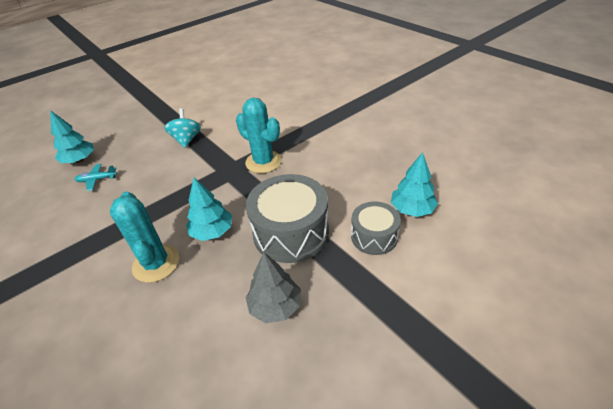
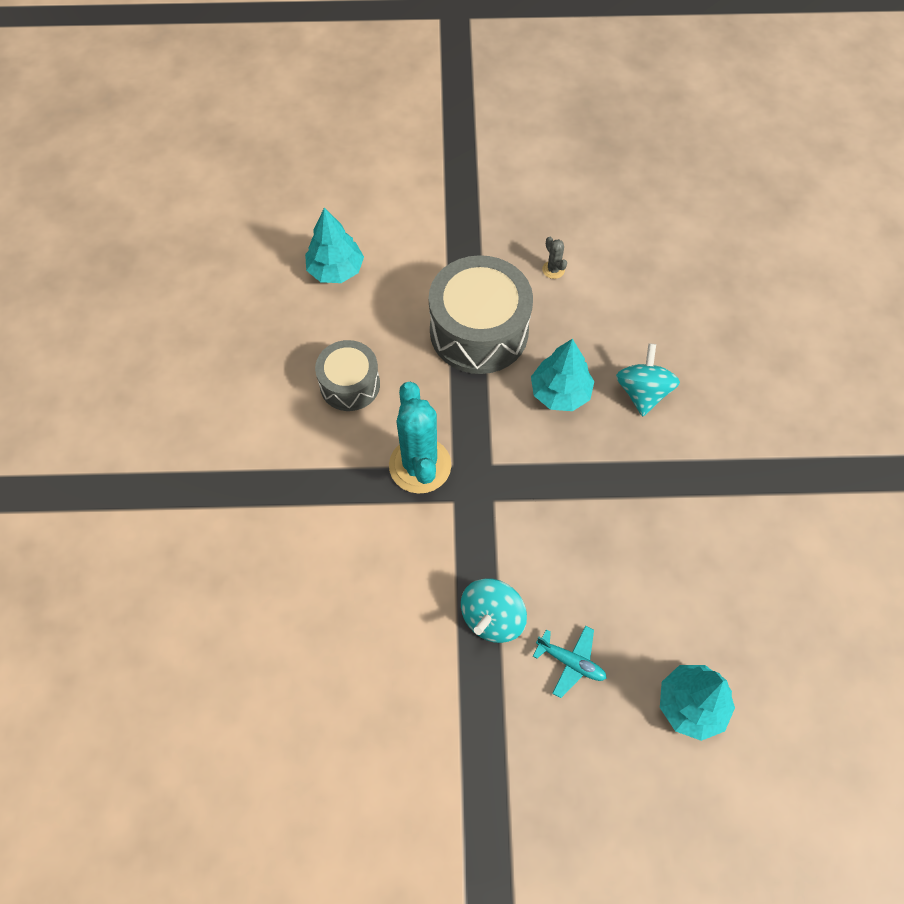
camera: 145 degrees left, 20 degrees up
turquoise plane [74,164,117,191] -> turquoise plane moved to [533,625,607,698]
turquoise cactus [110,192,179,283] -> turquoise spinning top [616,343,680,416]
grey tree [246,252,301,323] -> grey cactus [542,237,567,279]
grey drum [351,202,401,255] -> grey drum moved to [315,340,380,411]

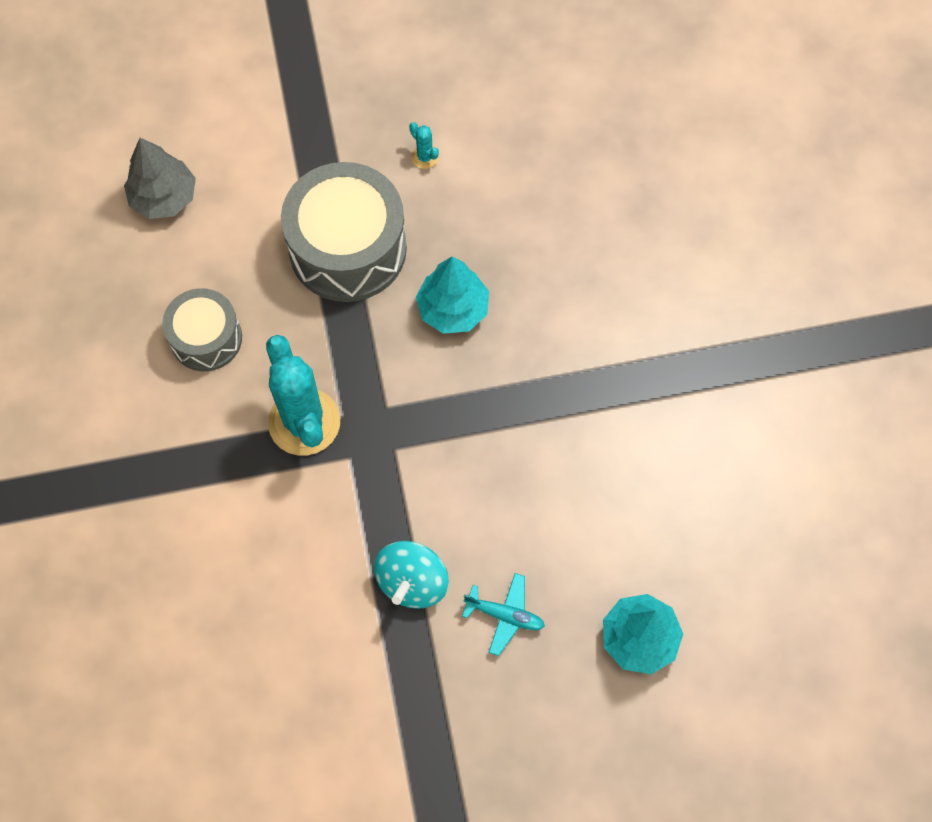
camera: 10 degrees left, 5 degrees up
turquoise tree [305,208,364,283] -> grey tree [124,138,196,219]
grey cactus [542,237,567,279] -> turquoise cactus [409,122,439,169]
turquoise spinning top [616,343,680,416] -> none

